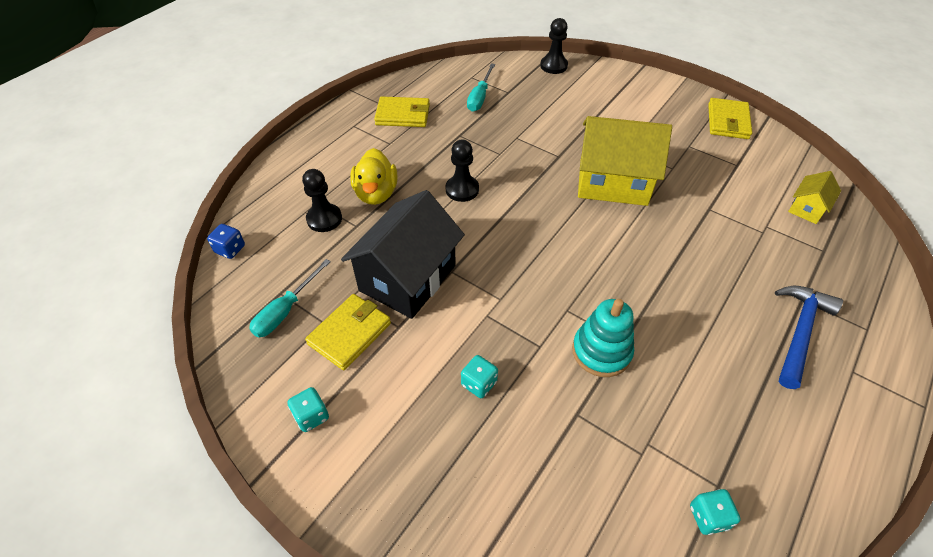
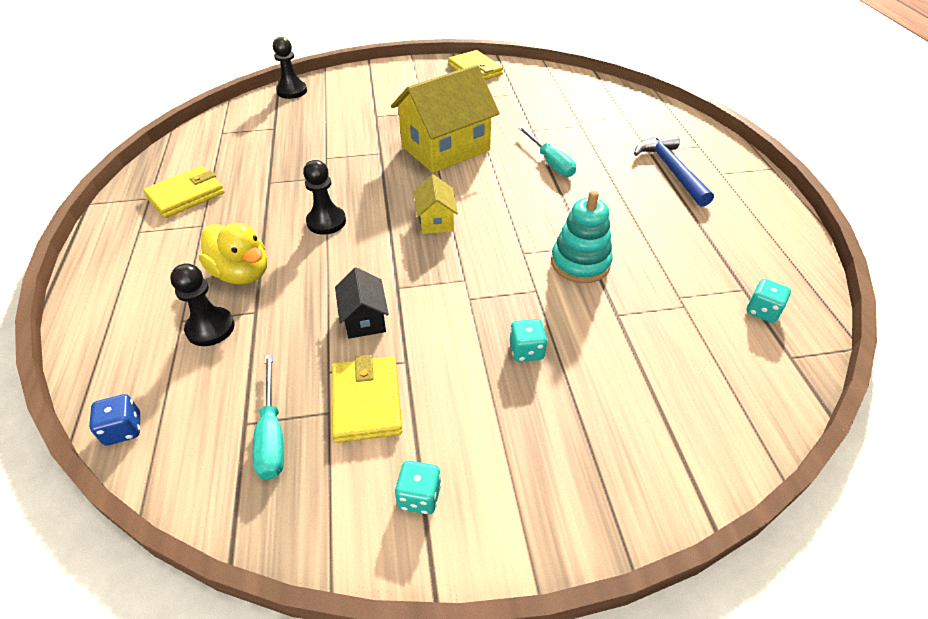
camera: 45 degrees left, 5 degrees down
black house [341,190,465,319] -> black house [335,267,389,339], size x0.47
turquoise screwdriver [467,64,495,112] -> turquoise screwdriver moved to [518,126,576,177]
yellow house [788,171,841,224] -> yellow house moved to [414,174,458,234]

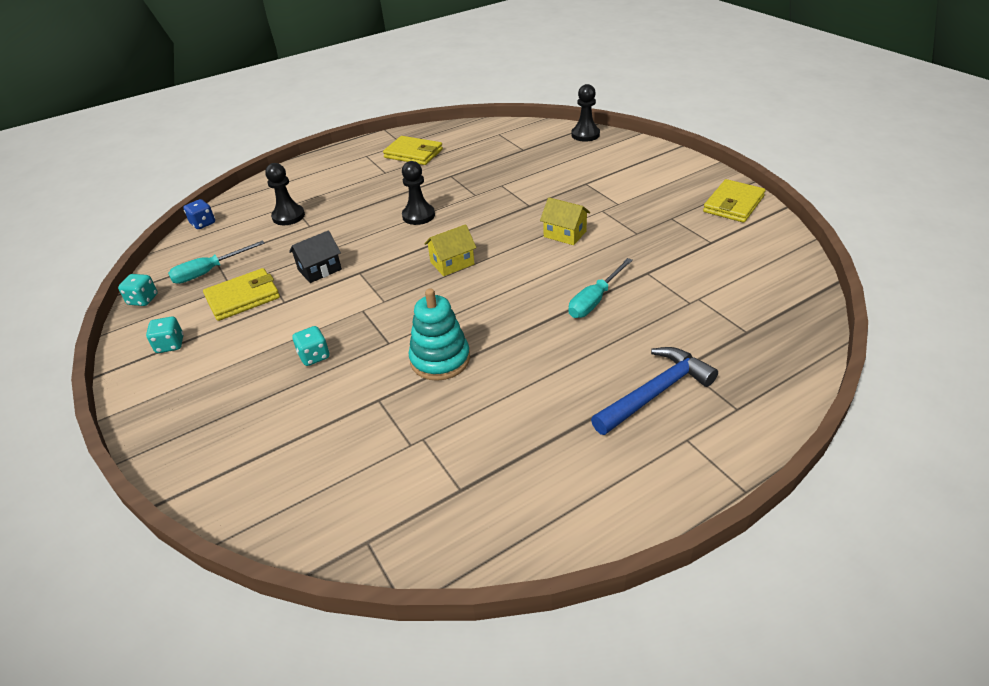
camera: 70 degrees right, 5 degrees down
yellow duck [199,223,267,285] -> none
yellow house [391,64,500,173] -> yellow house [540,197,590,245], size x0.47
turquoise dice [747,279,791,323] -> turquoise dice moved to [118,274,158,306]

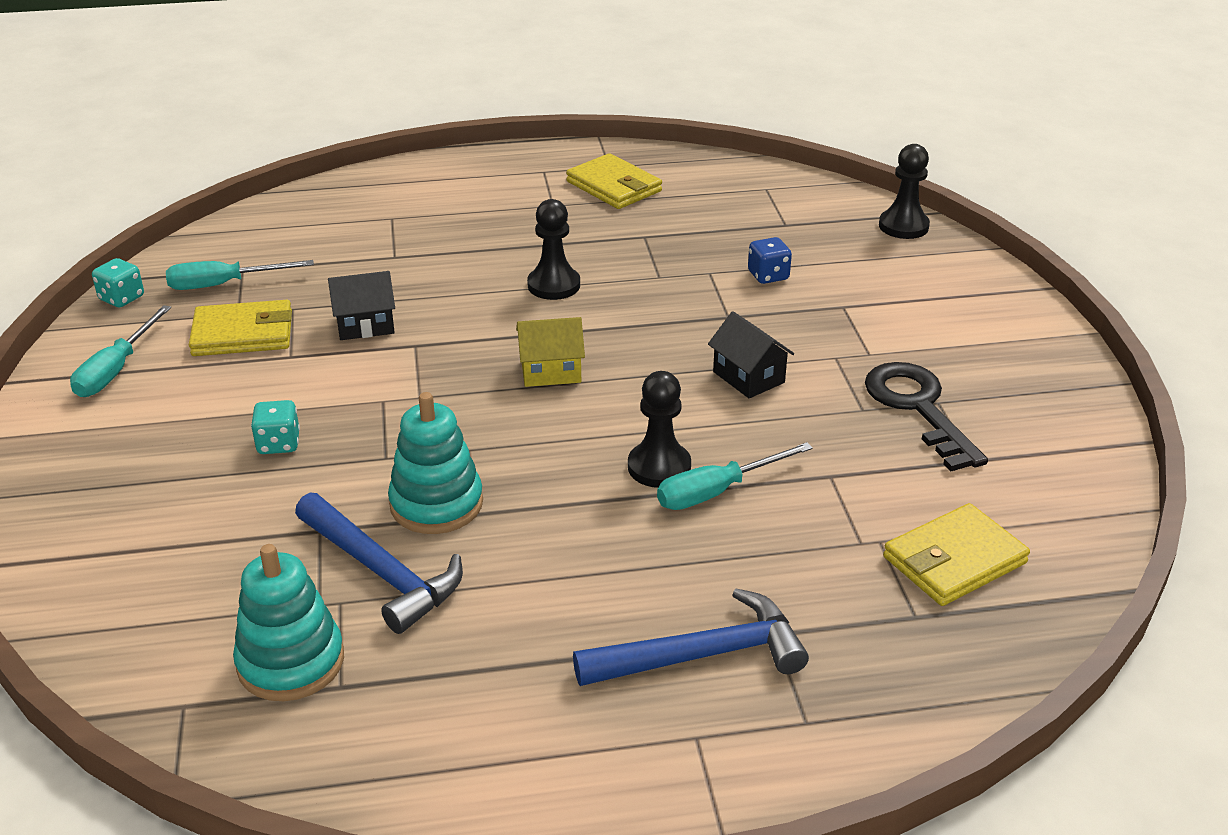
camera: 20 degrees right, 5 degrees down
turquoise dice [146,317,183,353] -> turquoise screwdriver [70,305,171,397]
blue dice [183,199,215,229] -> blue dice moved to [748,237,792,284]
black pawn [265,163,305,225] -> black pawn moved to [628,371,691,488]
yellow house [540,197,590,245] -> black house [708,311,794,398]
yellow wallet [703,179,765,223] -> yellow wallet moved to [883,503,1030,606]
none -> turquoise stacking toy [233,544,344,701]
none -> blue hammer [295,493,463,634]
none -> black key [865,362,988,472]

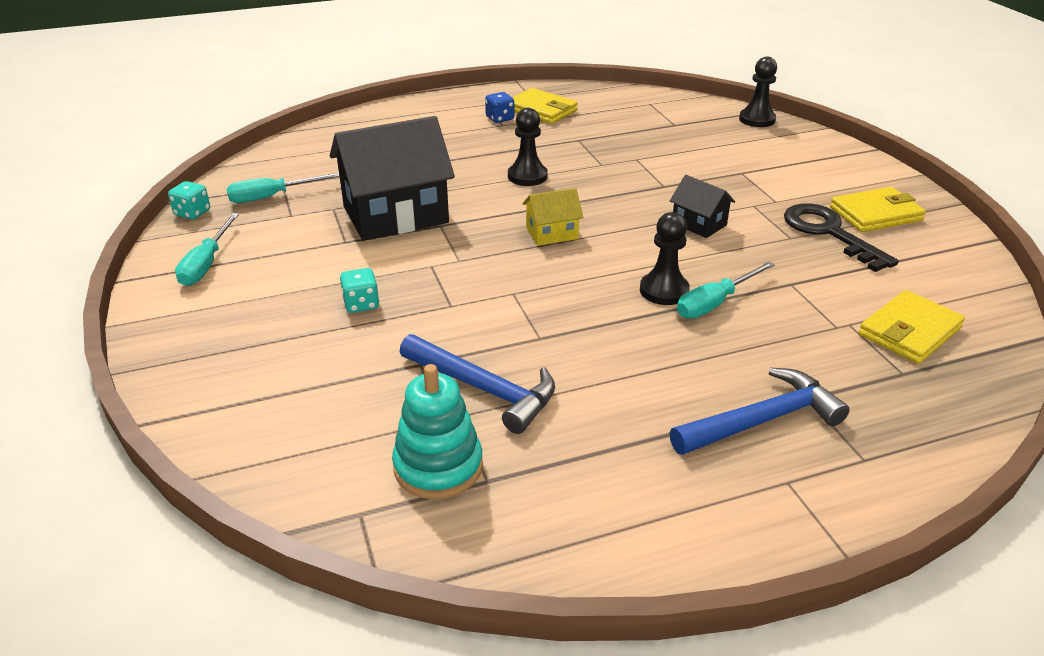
camera: 10 degrees left, 0 degrees up
yellow wallet [189,300,292,356] -> yellow wallet moved to [830,187,926,232]
black house [328,271,395,340] -> black house [330,116,455,241], size x2.11
turquoise stacking toy [388,392,483,534] -> none
blue dice [748,237,792,284] -> blue dice moved to [485,92,514,123]

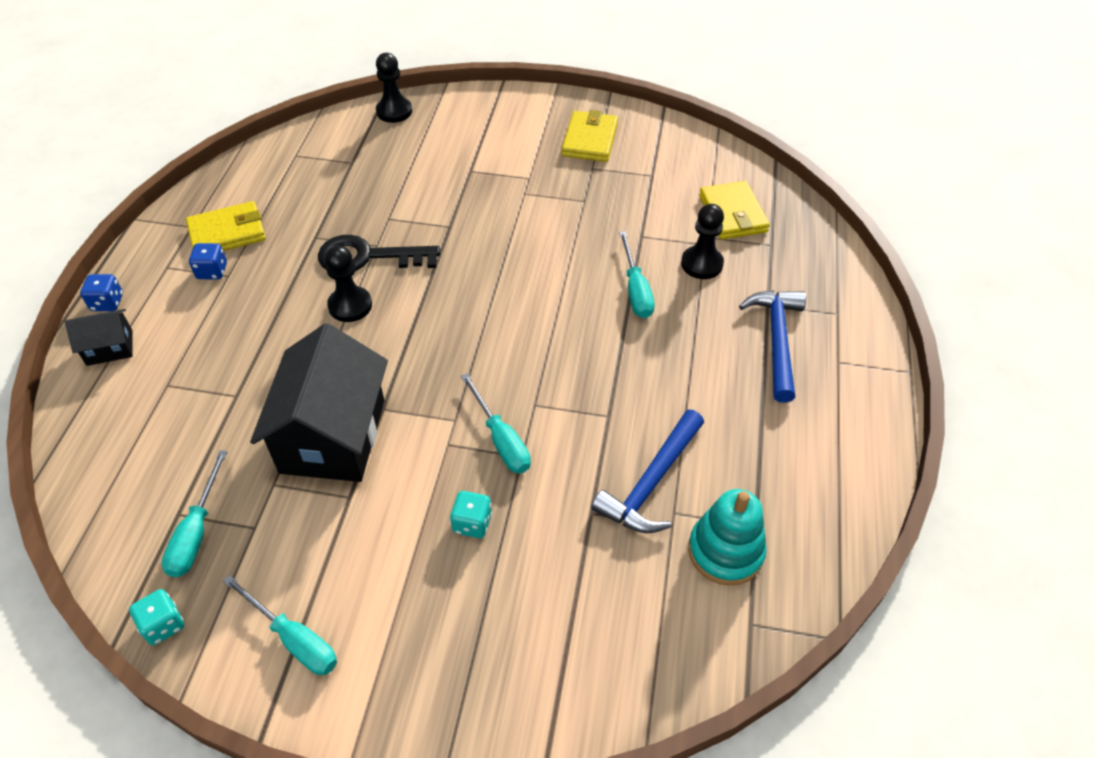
camera: 60 degrees left, 15 degrees up
blue hammer [400,334,555,434] -> blue hammer turned 150 degrees clockwise [591,410,704,533]
yellow house [523,188,583,246] -> none
black pawn [640,212,690,305] -> black pawn moved to [681,204,724,279]
black house [670,175,735,238] -> black house moved to [65,309,133,366]
black key [784,203,899,272] -> black key moved to [318,235,440,271]
none -> blue dice [80,274,123,311]
none -> turquoise screwdriver [461,373,531,473]

